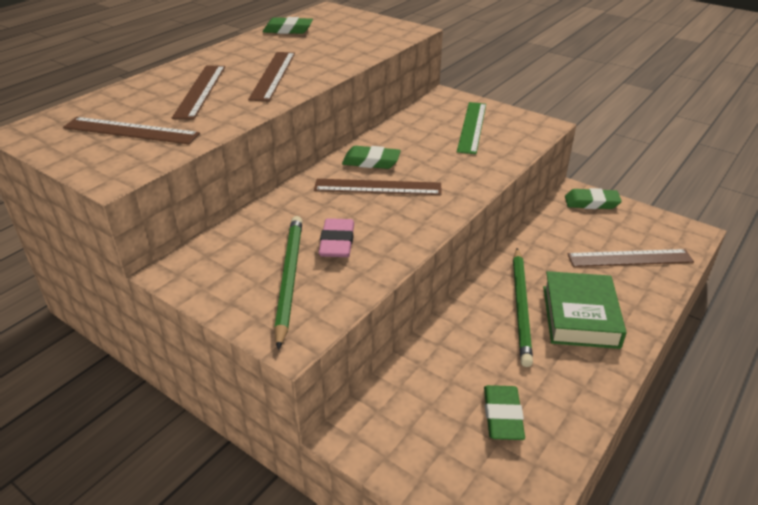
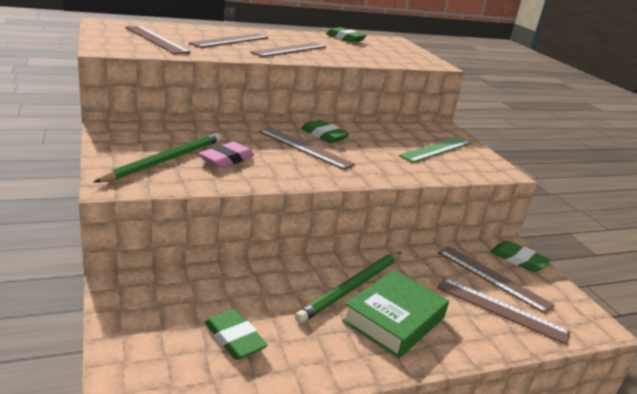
camera: 30 degrees right, 10 degrees down
green eraser [484,385,525,440] -> green eraser turned 75 degrees counterclockwise [204,309,268,360]
none -> brown ruler [438,246,554,314]

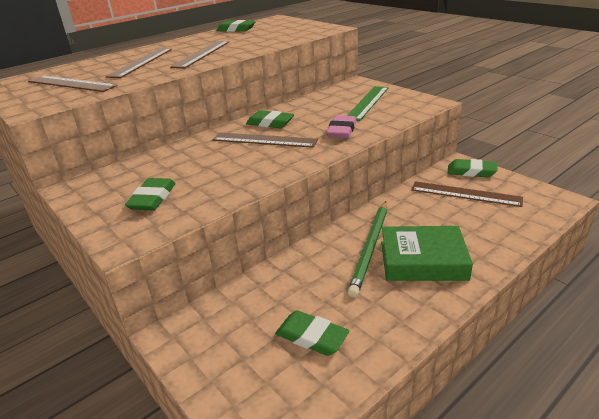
camera: 15 degrees left, 5 degrees up
green pencil [93,133,221,183] -> green eraser [125,178,176,210]
pink eraser [199,142,254,168] -> pink eraser moved to [326,115,356,138]
green book [342,270,449,358] -> green book turned 75 degrees clockwise [381,226,473,281]
brown ruler [437,278,570,345] -> none

